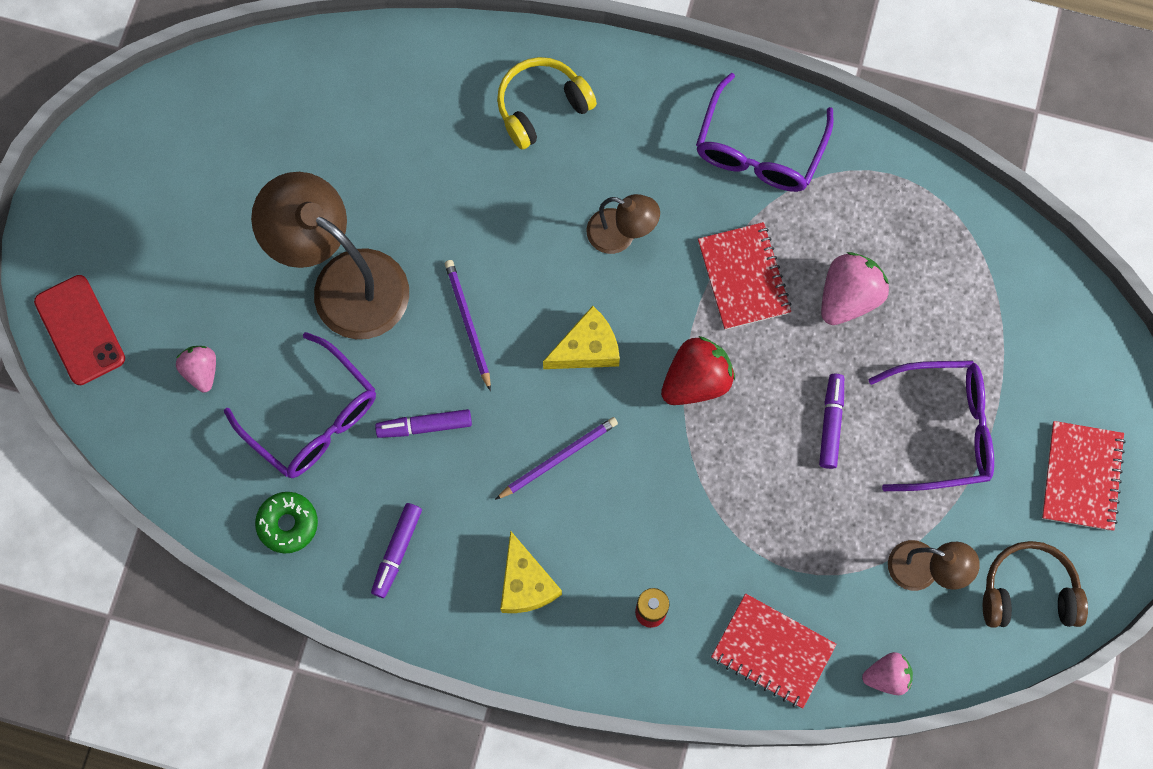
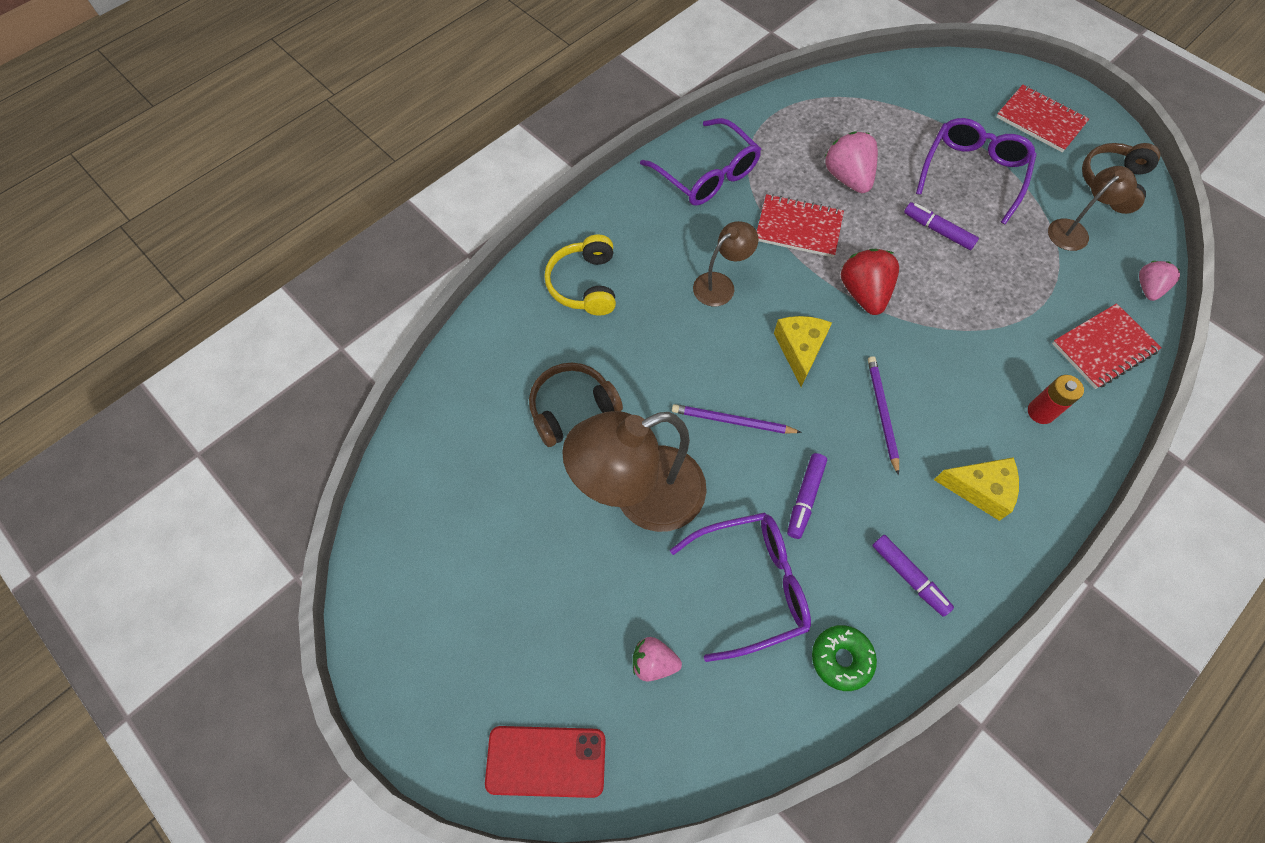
camera: 60 degrees left, 10 degrees down
none -> brown headphones [529,363,623,447]

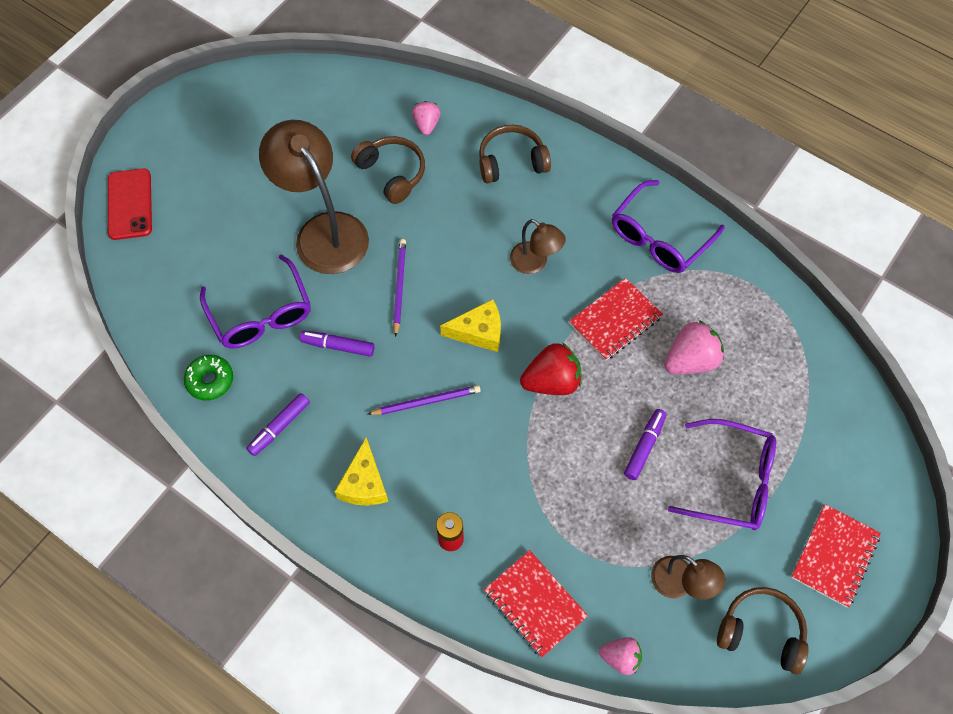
camera: 80 degrees right, 0 degrees up
yellow headphones [544,235,616,316] -> brown headphones [479,125,551,184]
pink strawberry [633,637,682,681] -> pink strawberry moved to [412,101,441,135]
red notebook [757,194,844,257] -> red notebook turned 45 degrees clockwise [569,278,663,361]

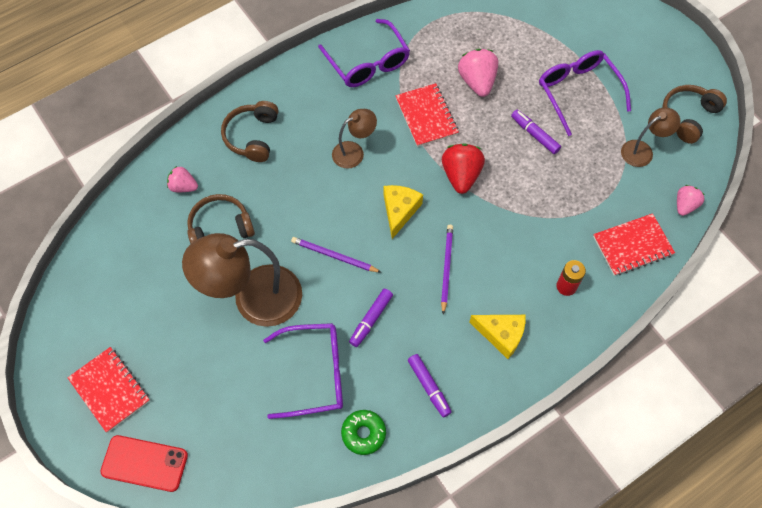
camera: 70 degrees left, 0 degrees up
purple glasses [668,419,776,530] -> purple glasses turned 60 degrees counterclockwise [539,50,631,136]
red notebook [791,504,881,607] -> red notebook moved to [67,347,150,433]

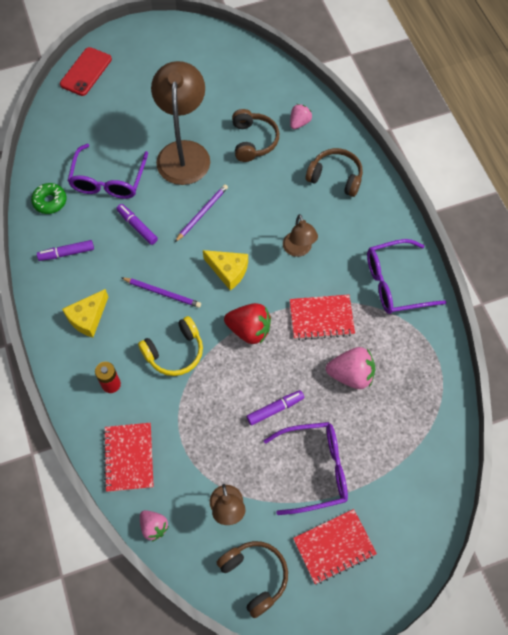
camera: 105 degrees right, 0 degrees up
red notebook [67,347,150,433] -> red notebook moved to [293,509,377,584]
none -> yellow headphones [138,316,203,376]

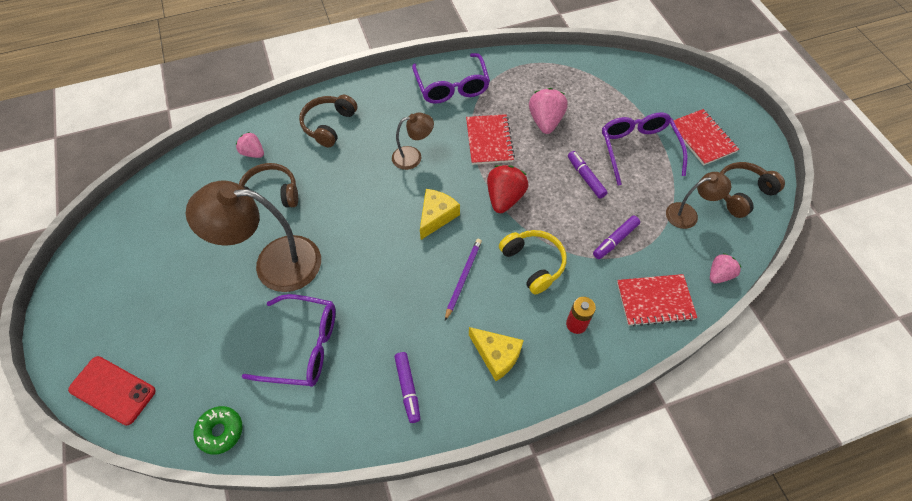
camera: 90 degrees left, 5 degrees down
green donut [31,183,67,214] -> green donut moved to [194,406,242,455]
purple marker [116,204,158,245] -> purple marker moved to [593,216,640,259]
purple pencil [175,184,228,242] -> none

